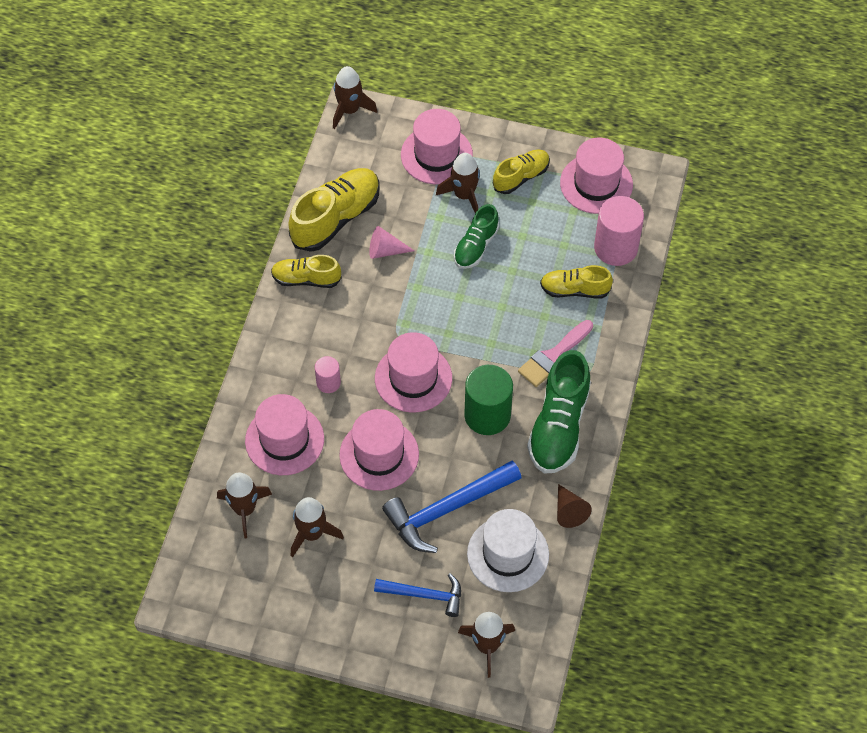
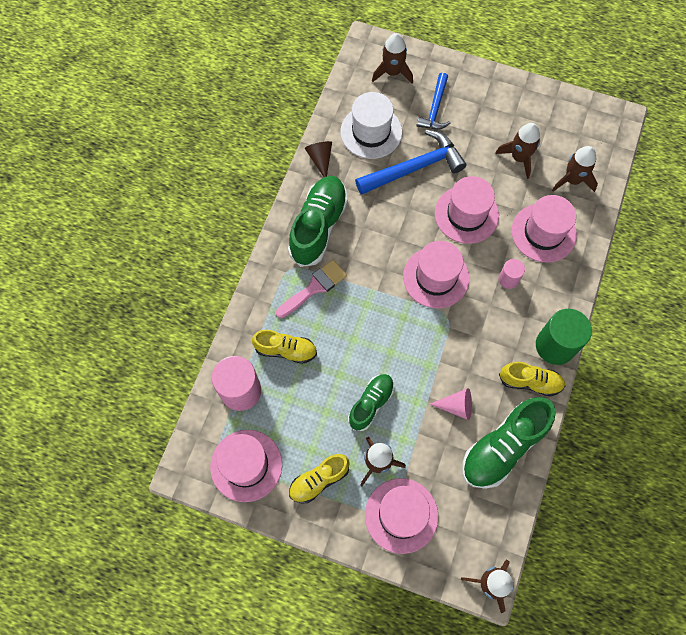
camera: 175 degrees left, 10 degrees up
yellow shoe [288,168,380,252] -> green shoe [462,397,556,489]
blue hammer [374,573,461,617] -> blue hammer turned 90 degrees counterclockwise [417,72,450,129]
green cylinder [464,365,513,435] -> green cylinder moved to [536,309,592,365]

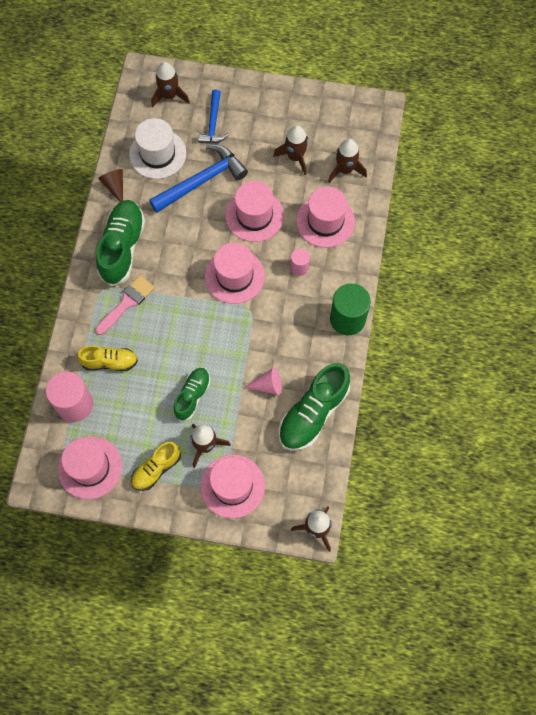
camera: 10 degrees left, 0 degrees up
yellow shoe [499,362,565,396] -> none

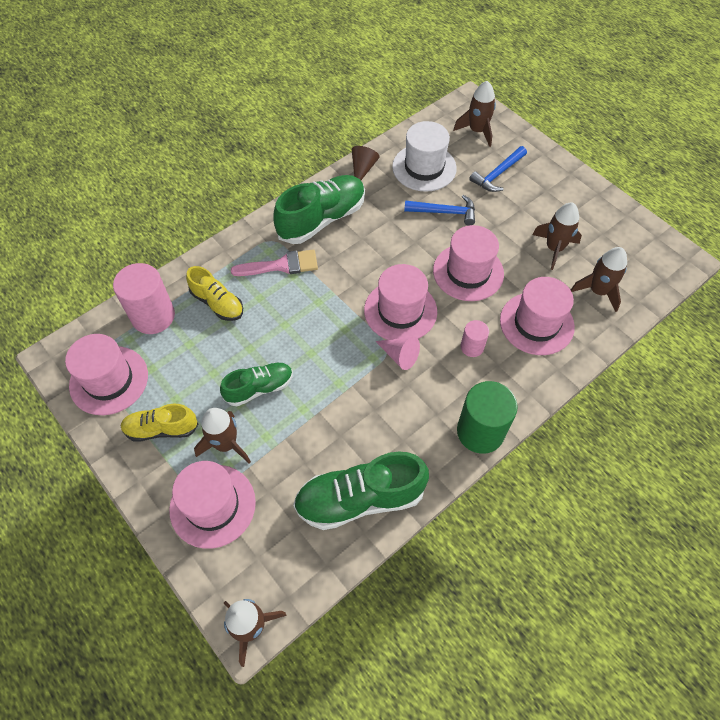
camera: 40 degrees right, 10 degrees down
blue hammer [149,144,248,213] -> blue hammer [404,195,475,226], size x0.61
pink cone [244,367,282,395] -> pink cone moved to [375,337,420,370]

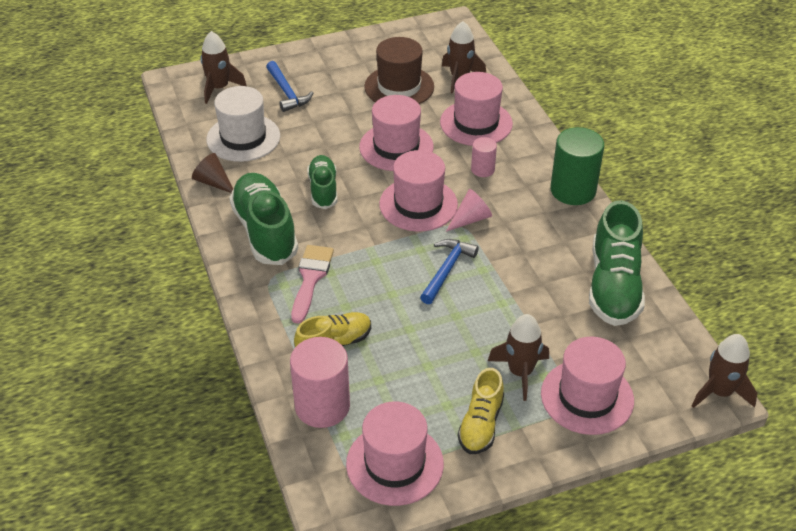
camera: 70 degrees left, 15 degrees down
green shoe [220,363,293,406] -> green shoe moved to [307,155,337,209]
blue hammer [404,195,475,226] -> blue hammer moved to [420,239,479,304]
brown rocket [532,203,582,270] -> brown hat [364,37,434,104]

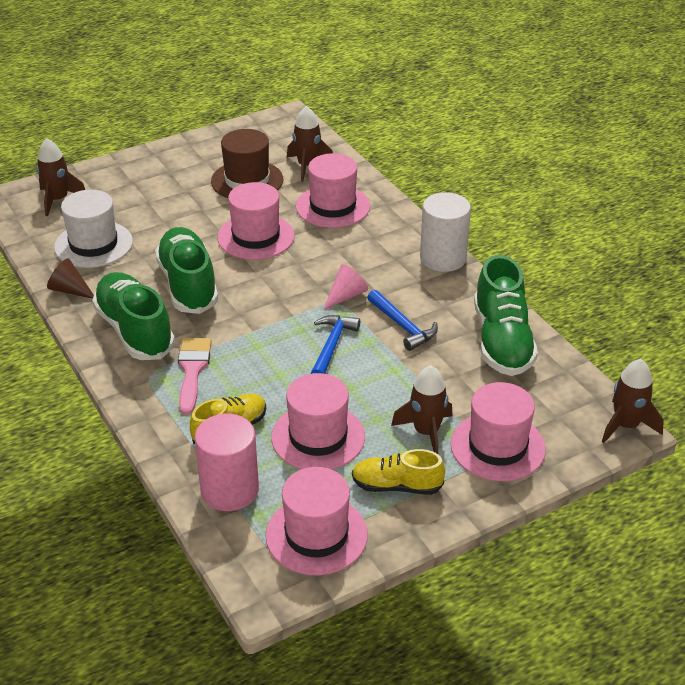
camera: 10 degrees left, 5 degrees down
blue hammer [266,61,313,112] -> blue hammer moved to [367,290,438,351]
green shoe [307,155,337,209] -> green shoe [155,227,218,314], size x1.66
pink hat [379,150,458,232] -> pink hat moved to [271,373,365,470]
yellow shoe [458,368,504,454] -> yellow shoe turned 90 degrees clockwise [352,449,445,495]
pink cylinder [471,137,497,177] -> none
green cylinder [550,127,604,205] -> white cylinder [420,192,471,272]

